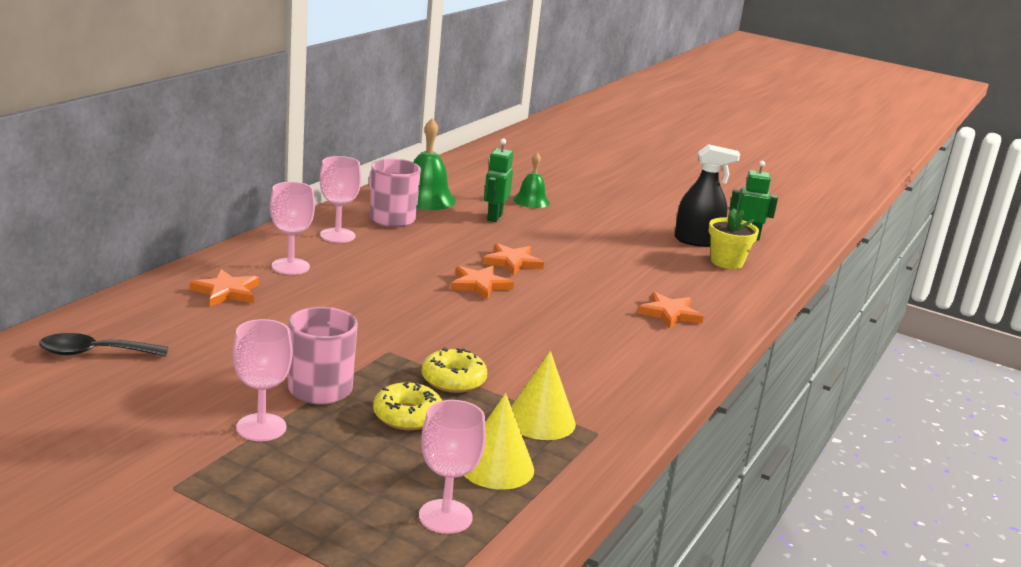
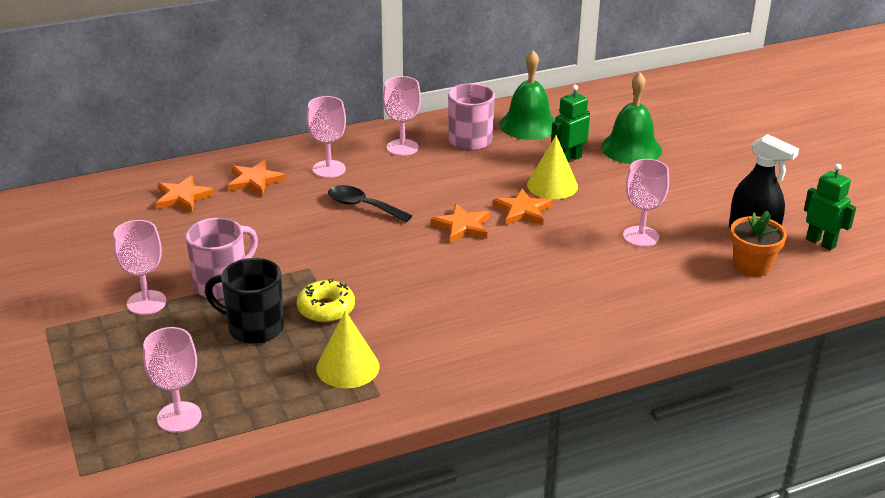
camera: 40 degrees right, 10 degrees up
black spoon [39,333,168,356] -> black spoon moved to [328,185,412,222]
yellow donut [373,382,442,430] -> black mug [205,258,284,344]
yellow cone [464,393,534,490] -> yellow cone moved to [527,135,578,199]
green bell [513,152,550,208] -> green bell [601,72,662,164], size x1.59
orange star [638,292,704,329] -> orange star moved to [156,175,214,212]
yellow flower pot [709,208,759,269] -> orange flower pot [730,211,787,277]
none -> pink goblet [623,159,669,247]

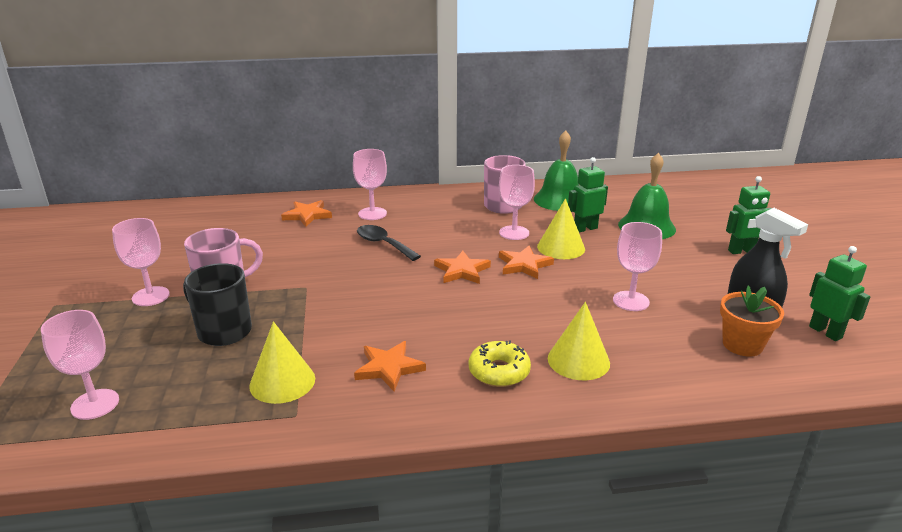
camera: 15 degrees right, 5 degrees down
orange star [156,175,214,212] -> orange star moved to [354,341,426,392]
yellow donut [297,279,355,323] -> yellow donut moved to [469,340,531,387]
pink goblet [383,76,421,156] -> pink goblet moved to [499,165,535,240]
none -> yellow cone [548,302,610,380]
none -> green robot [726,176,772,254]

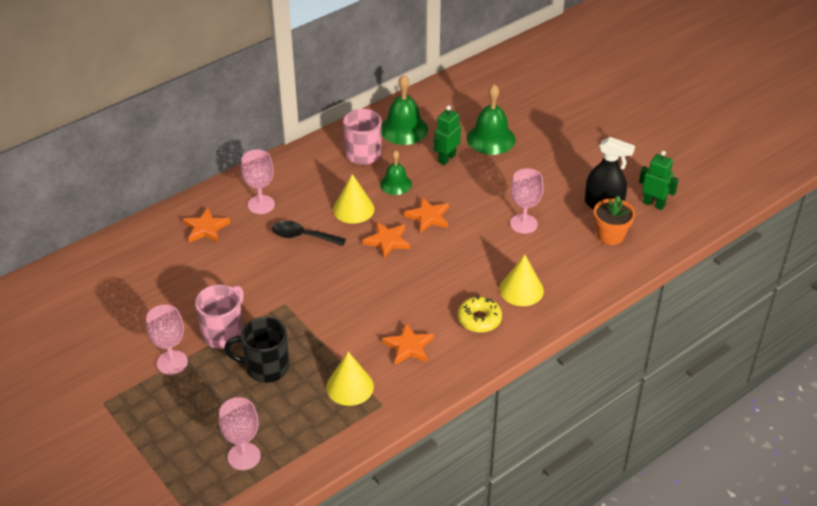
camera: 30 degrees left, 15 degrees up
pink goblet [499,165,535,240] -> green bell [380,150,412,195]
yellow cone [537,198,585,259] -> yellow cone moved to [333,174,375,224]
green robot [726,176,772,254] -> none

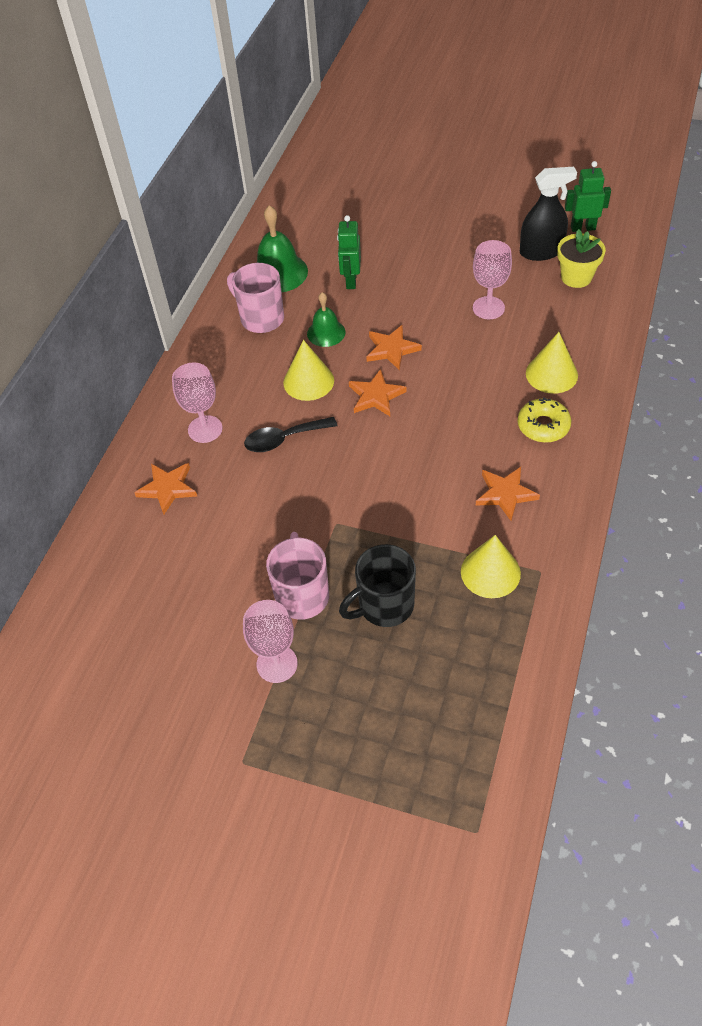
camera: 30 degrees left, 10 degrees up
pink goblet [219,397,261,470] -> none
green bell [467,84,516,155] -> none
orange flower pot [594,196,635,245] -> yellow flower pot [557,229,606,288]

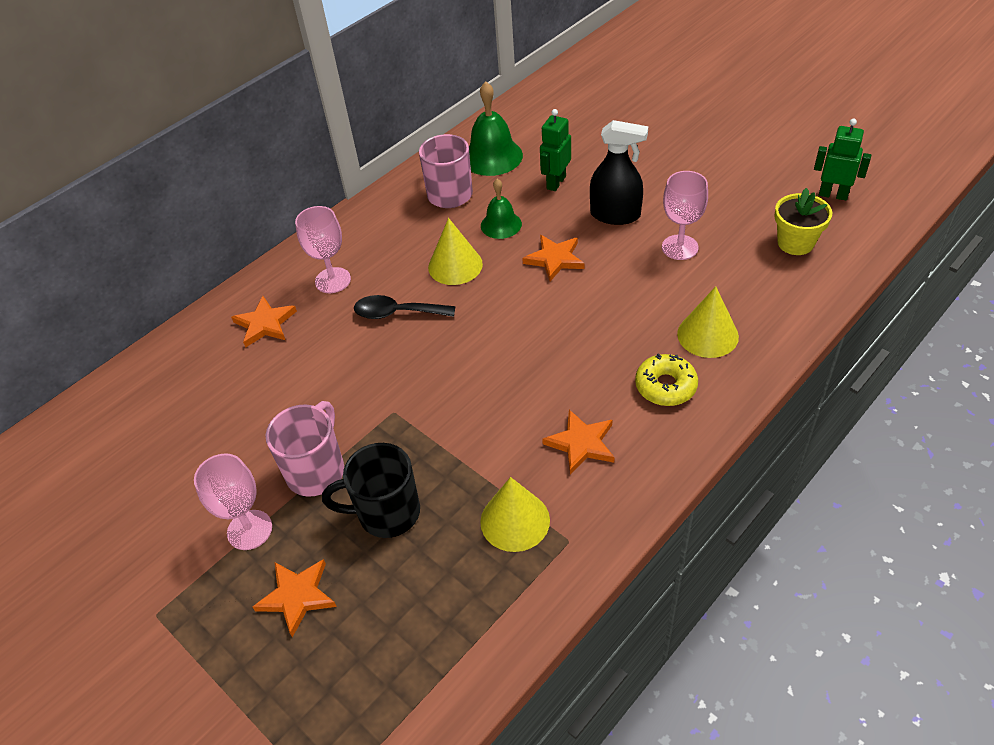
camera: 25 degrees right, 5 degrees down
orange star [349,369,406,416] -> orange star moved to [253,559,337,637]
black spray bottle [520,167,577,261] -> black spray bottle moved to [590,120,648,225]

